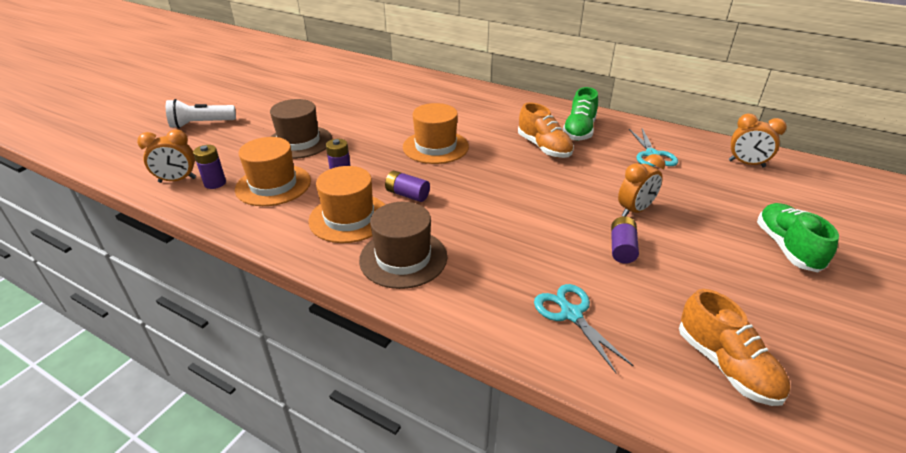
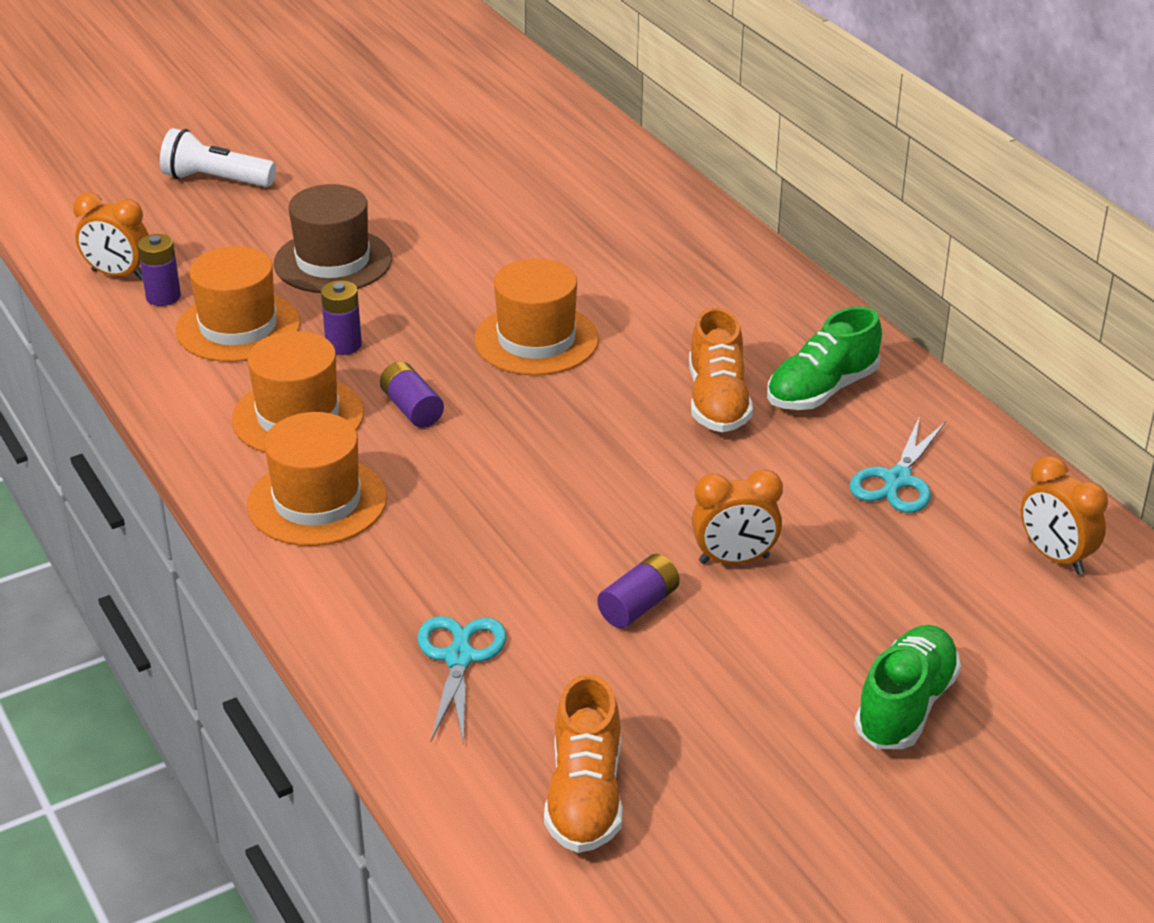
camera: 30 degrees right, 0 degrees up
brown hat [359,202,447,289] -> orange hat [247,412,387,546]

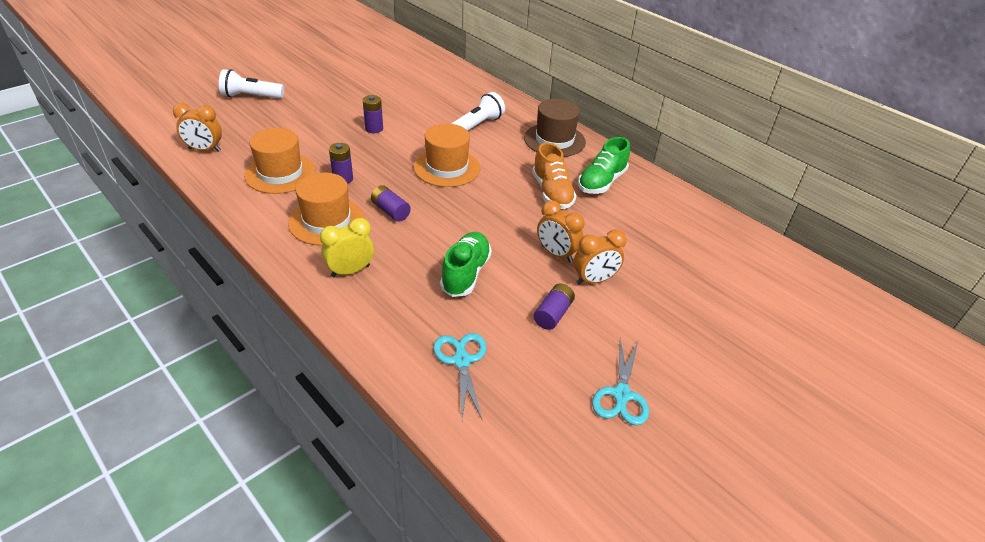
camera: 15 degrees left, 5 degrees up
purple battery [138,234,181,306] -> purple battery moved to [363,95,383,133]
orange hat [247,412,387,546] -> yellow clock [320,218,374,277]
brown hat [274,184,392,293] -> brown hat moved to [524,99,586,157]
orange shoe [544,674,623,853] -> none
turquoise scissors [850,418,946,513] -> turquoise scissors moved to [592,339,649,426]
green shoe [854,625,961,749] -> green shoe moved to [440,232,492,297]
orange clock [1021,456,1108,574] -> orange clock moved to [537,200,585,263]
none -> white flashlight [451,92,505,131]

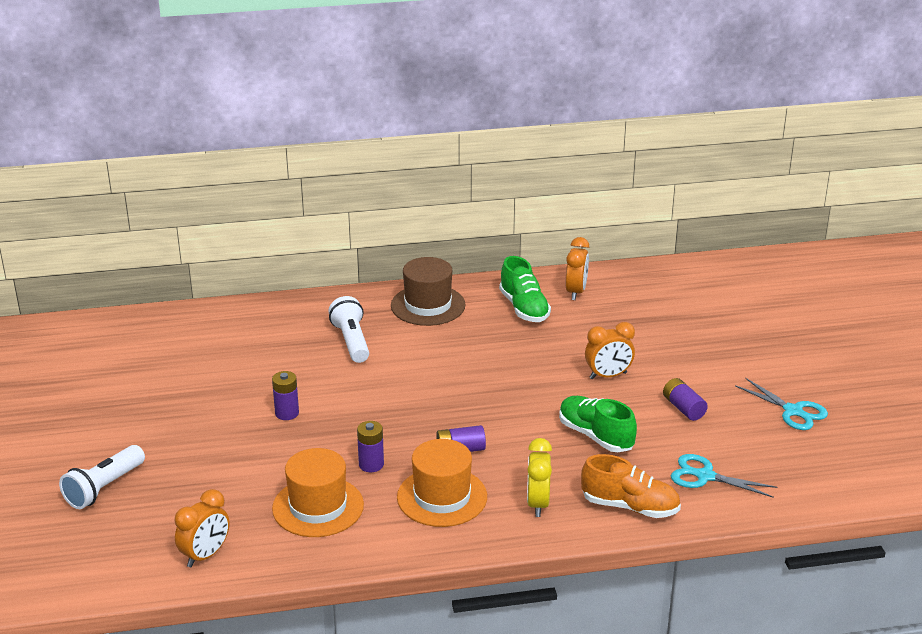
camera: 55 degrees left, 10 degrees down
orange hat [414,124,480,187] -> none
orange shoe [532,143,577,209] -> orange shoe moved to [581,454,681,518]
orange clock [574,229,626,285] -> orange clock moved to [566,237,589,300]

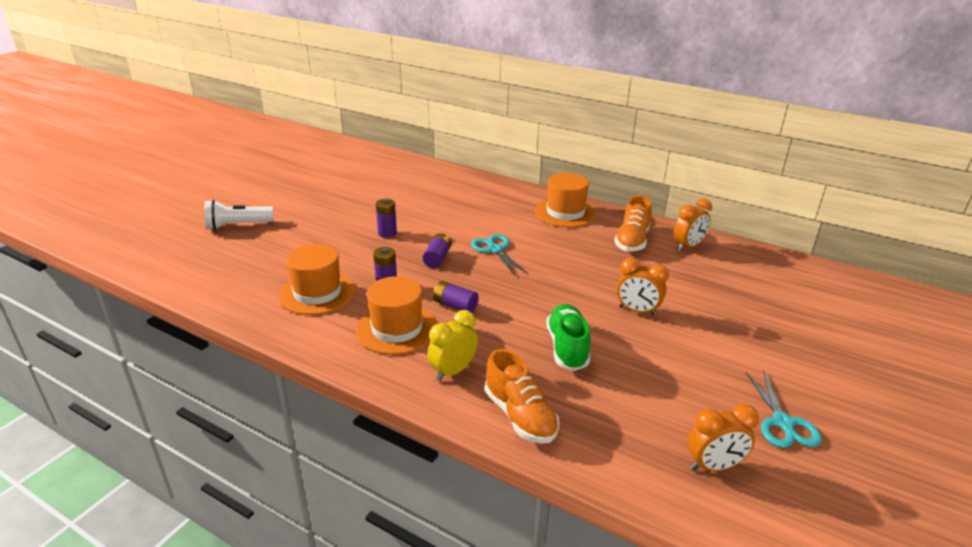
camera: 40 degrees right, 0 degrees up
orange clock [174,489,230,567] -> orange clock moved to [687,404,759,471]
white flashlight [329,296,369,363] -> none
brown hat [391,257,465,326] -> orange hat [535,173,596,227]
green shoe [499,256,551,322] -> orange shoe [614,196,652,252]
purple battery [663,378,708,421] -> purple battery moved to [423,233,452,268]
turquoise scissors [671,454,777,498] -> turquoise scissors moved to [471,234,528,276]

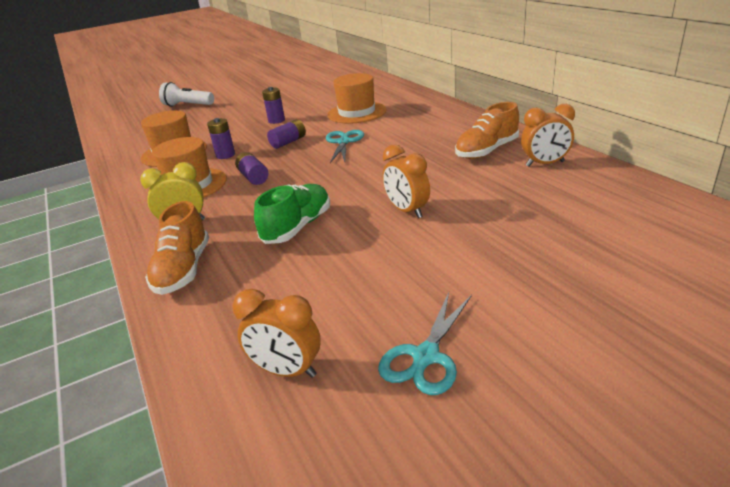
camera: 35 degrees right, 0 degrees up
orange hat [535,173,596,227] -> orange hat moved to [327,73,387,124]

